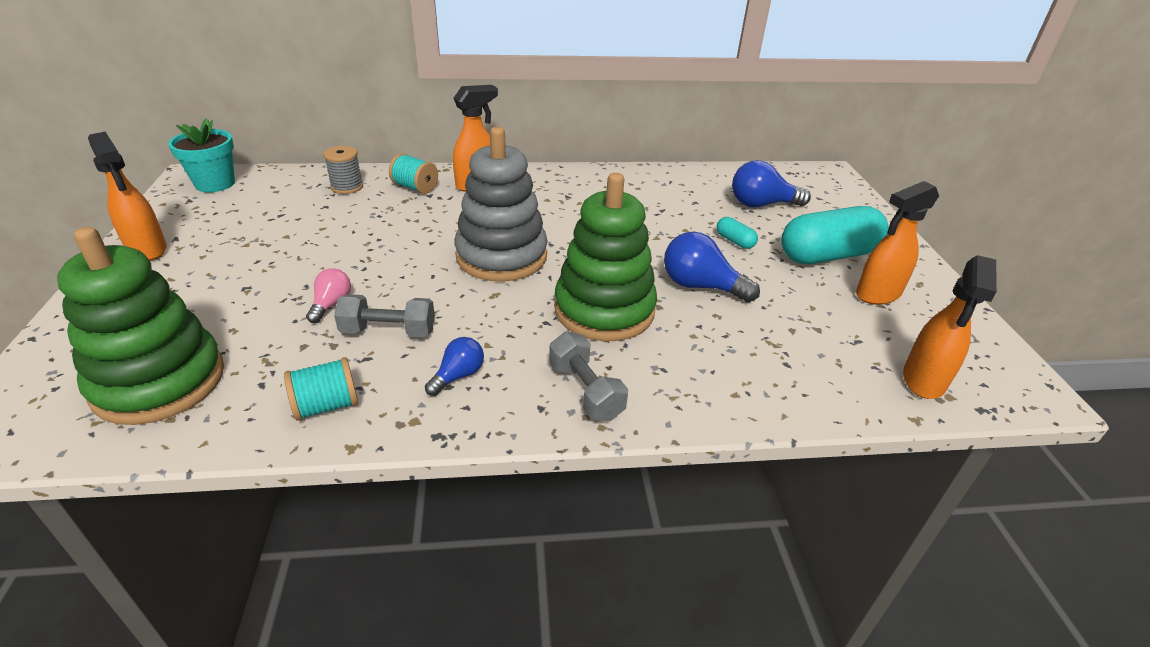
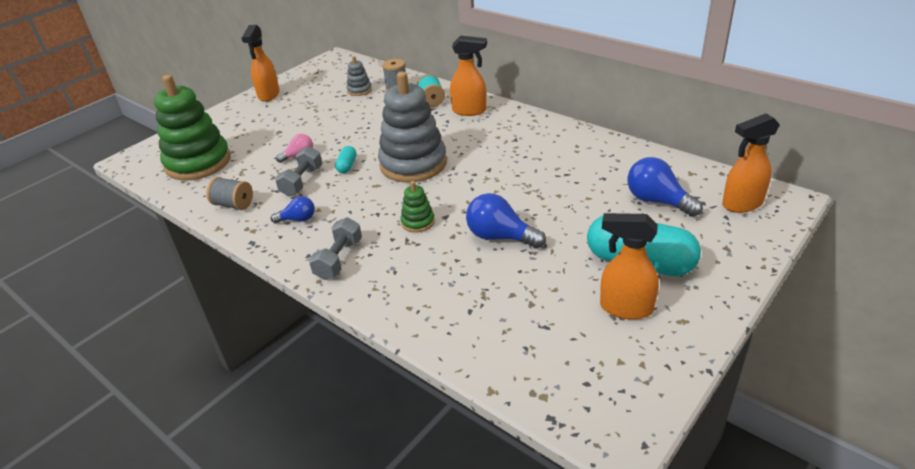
camera: 50 degrees right, 0 degrees up
turquoise flower pot [168,118,235,192] -> none
turquoise spool [284,357,358,421] -> grey spool [207,177,253,210]
grey dumbbell [334,294,435,337] -> grey dumbbell turned 60 degrees clockwise [275,146,322,197]
green stacking toy [554,173,657,341] -> green stacking toy [401,181,435,233], size x0.44
blue light bulb [664,232,760,302] -> blue light bulb turned 45 degrees counterclockwise [466,193,546,249]
turquoise capsule [717,217,758,249] -> turquoise capsule moved to [335,146,357,173]
orange spray bottle [903,255,997,399] -> orange spray bottle moved to [722,113,780,213]
none -> grey stacking toy [346,56,372,96]

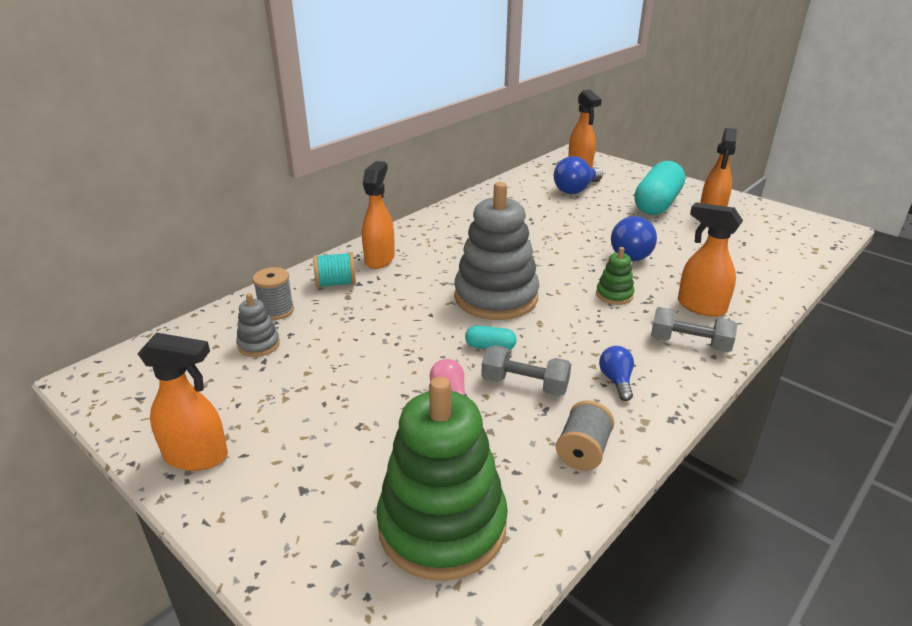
camera: 90 degrees left, 5 degrees down
none -> orange spray bottle [678,202,743,316]

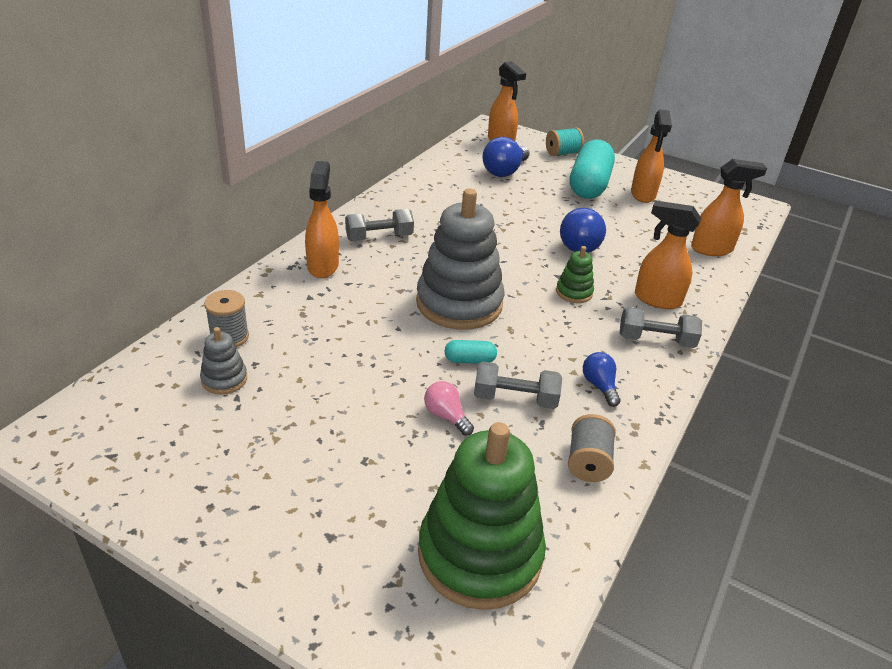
camera: 15 degrees left, 5 degrees up
orange spray bottle [137,333,228,471] -> orange spray bottle moved to [691,159,767,256]
turquoise spool [313,252,356,288] -> turquoise spool moved to [546,127,584,156]
none -> grey dumbbell [345,209,414,241]

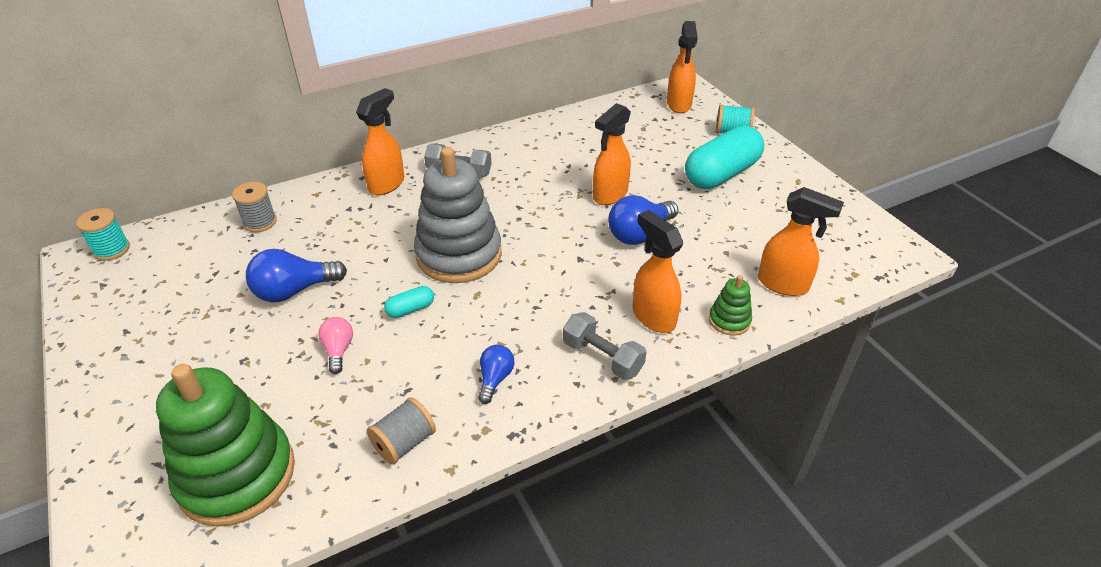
camera: 35 degrees right, 5 degrees up
grey stacking toy [200,327,247,394] -> none
turquoise capsule [445,340,497,363] -> turquoise capsule turned 60 degrees counterclockwise [384,286,434,318]
grey dumbbell [474,361,562,409] -> none
blue light bulb [482,137,530,177] -> blue light bulb moved to [246,249,347,302]
green stacking toy [556,246,594,303] -> green stacking toy moved to [709,275,752,336]
orange spray bottle [631,109,672,203] -> orange spray bottle moved to [593,103,631,205]
none -> turquoise spool [76,208,130,261]

